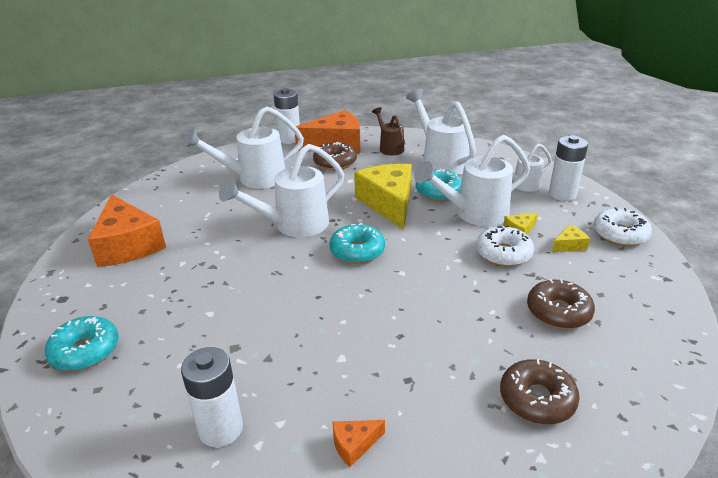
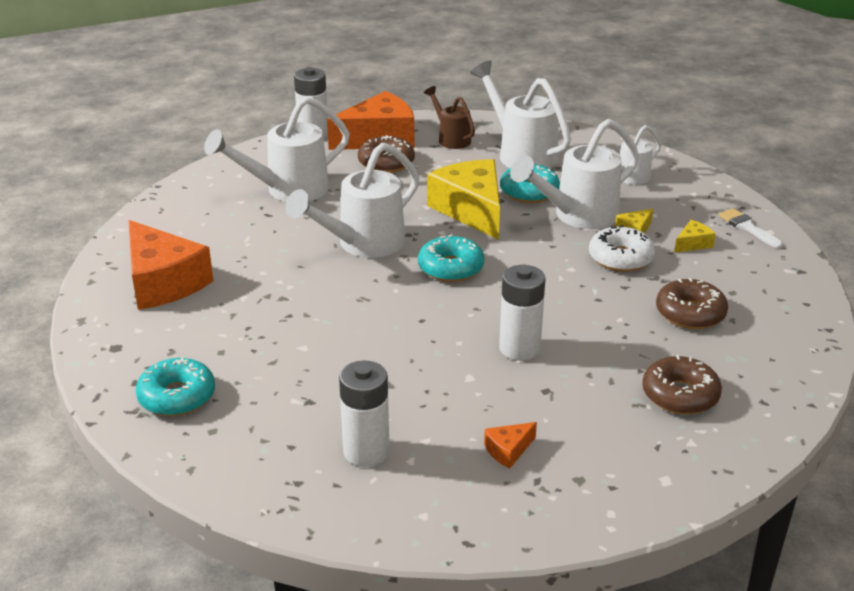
camera: 10 degrees left, 0 degrees up
white battery [549,135,588,201] -> white battery moved to [499,265,546,361]
white donut [593,207,652,246] -> white brush [719,208,783,249]

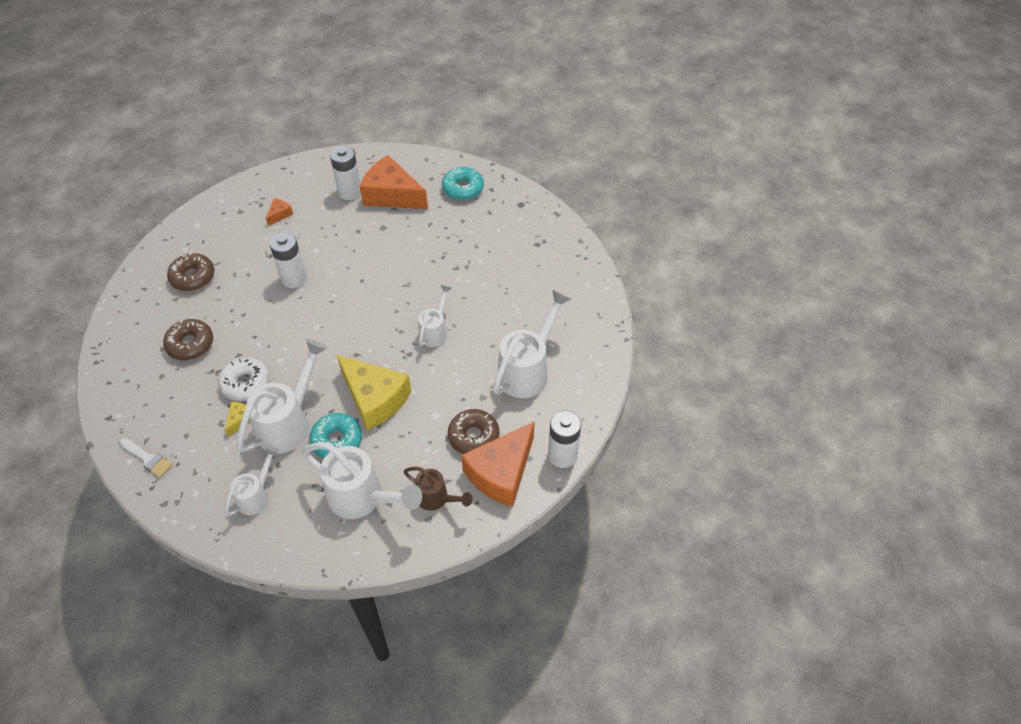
camera: 155 degrees right, 20 degrees up
orange cheese [128,220,213,310] -> orange cheese moved to [360,155,428,209]
white watering can [285,142,420,258] -> white watering can [418,285,451,347], size x0.58
turquoise donut [418,234,484,282] -> none
yellow cheese [674,220,716,253] -> none

